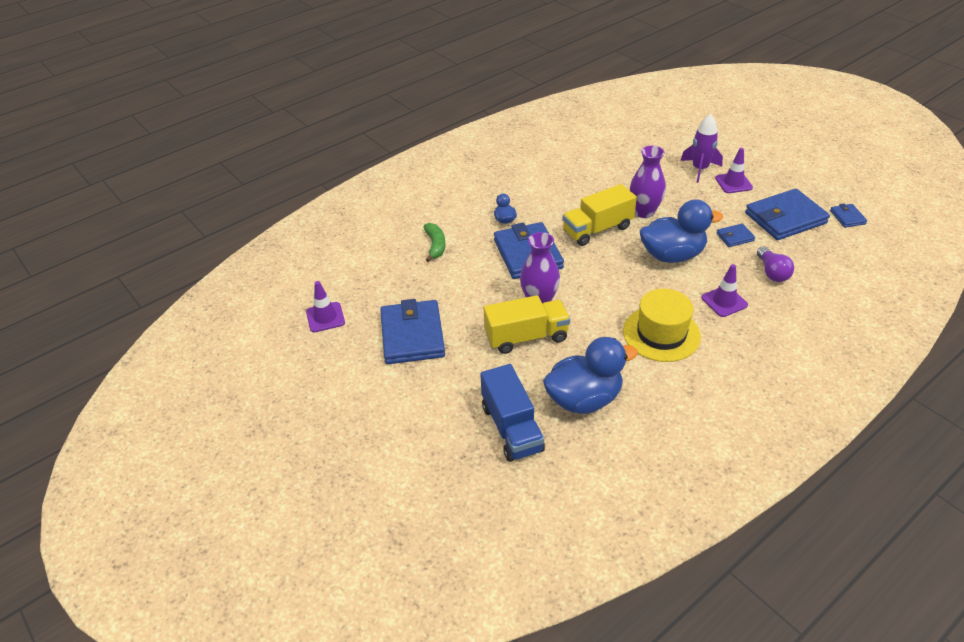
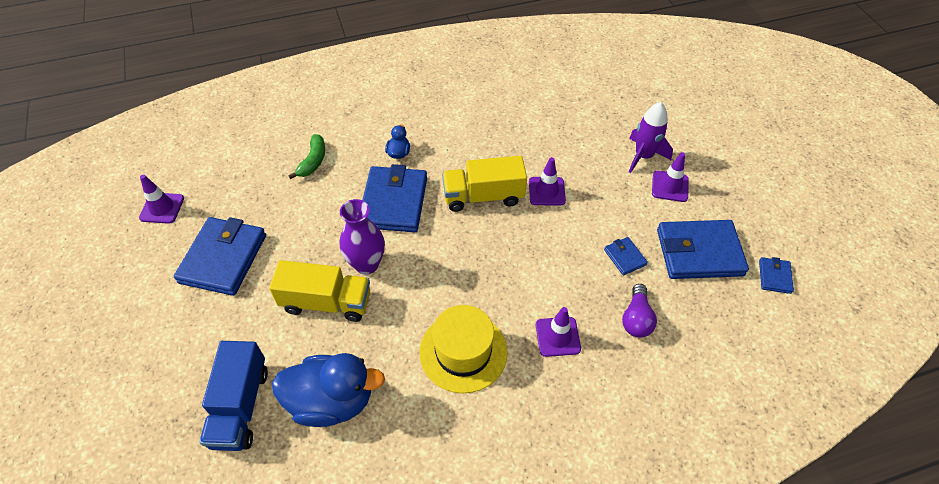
camera: 20 degrees right, 10 degrees up
purple vase [630,146,666,218] -> purple traffic cone [529,157,566,205]
blue duck [640,199,723,263] -> none
blue wallet [716,223,755,247] -> blue wallet turned 60 degrees clockwise [604,237,648,275]

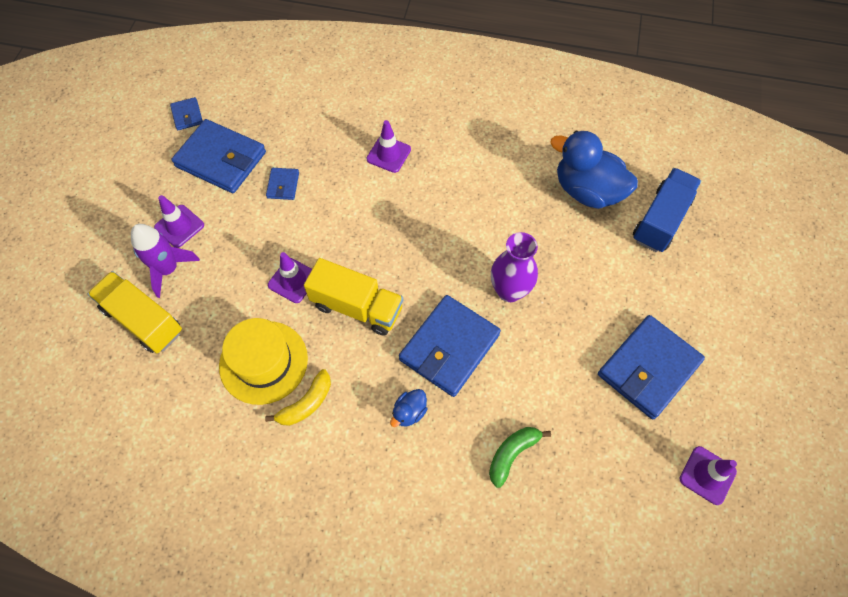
camera: 150 degrees left, 10 degrees up
yellow truck [269,260,370,322] -> yellow truck moved to [88,271,182,353]
yellow hat [419,305,508,393] -> yellow hat moved to [219,318,308,405]
purple light bulb [622,284,657,337] -> none
blue wallet [759,257,794,294] -> blue wallet turned 60 degrees counterclockwise [170,97,203,130]
none -> yellow banana [265,369,331,426]

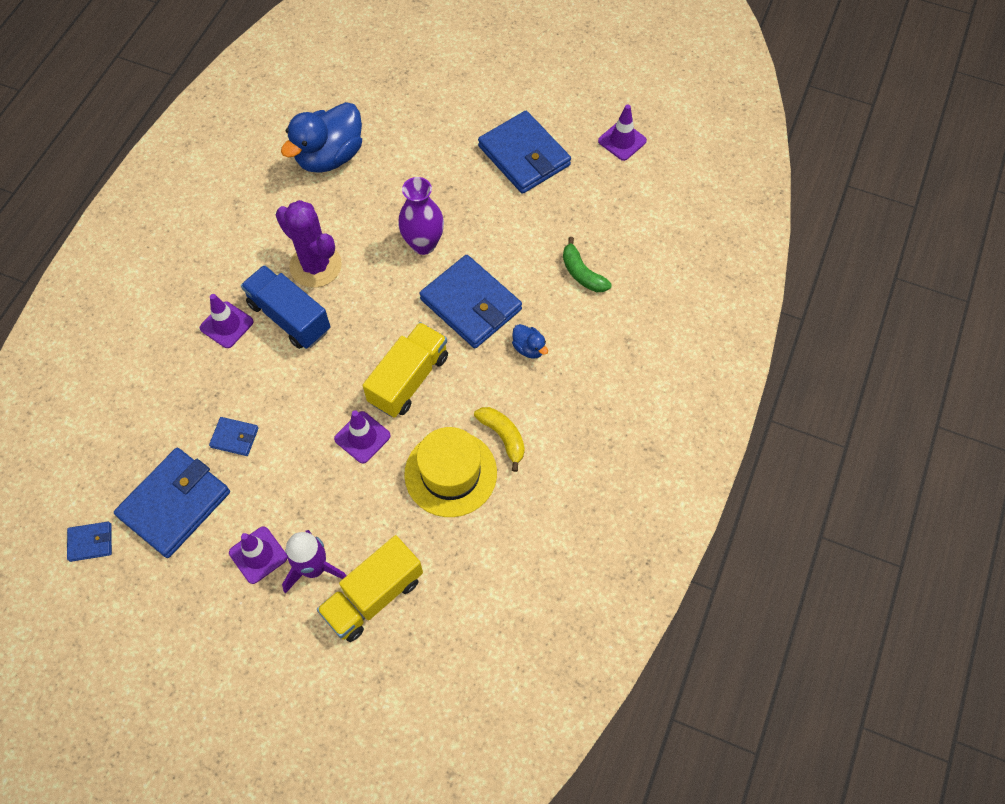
camera: 80 degrees left, 0 degrees up
blue truck [633,168,701,252] -> blue truck moved to [241,265,330,349]
none -> purple cactus [276,200,342,288]

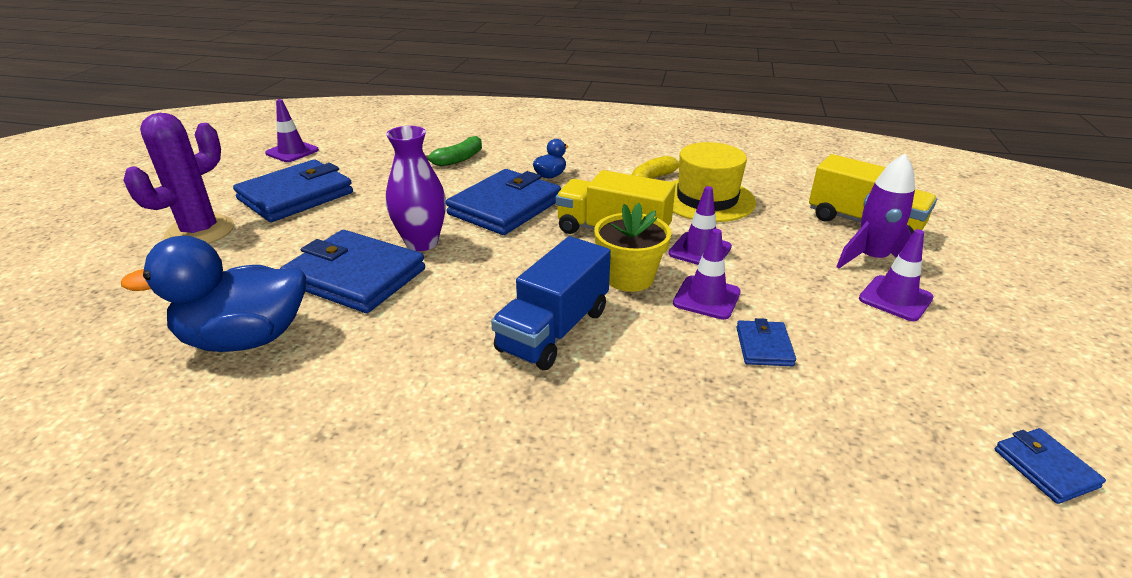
camera: 100 degrees left, 30 degrees down
blue wallet [114,448,230,558] -> blue wallet moved to [280,230,425,313]
purple traffic cone [200,294,254,348] -> purple traffic cone moved to [673,229,741,320]
purple cactus [276,200,342,288] -> purple cactus moved to [123,113,234,244]
blue duck [281,102,362,173] -> blue duck turned 135 degrees clockwise [121,236,306,352]
none -> yellow flower pot [594,203,671,292]

